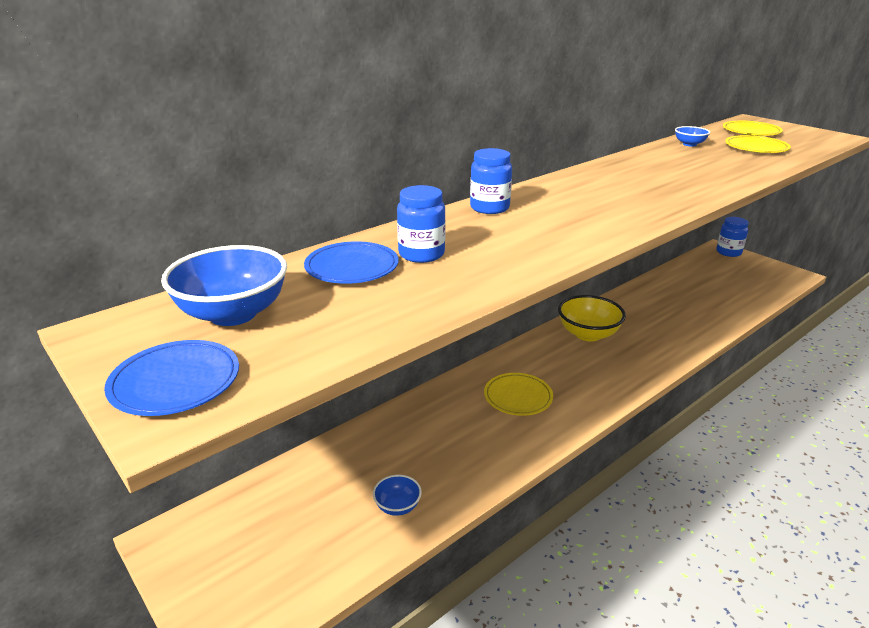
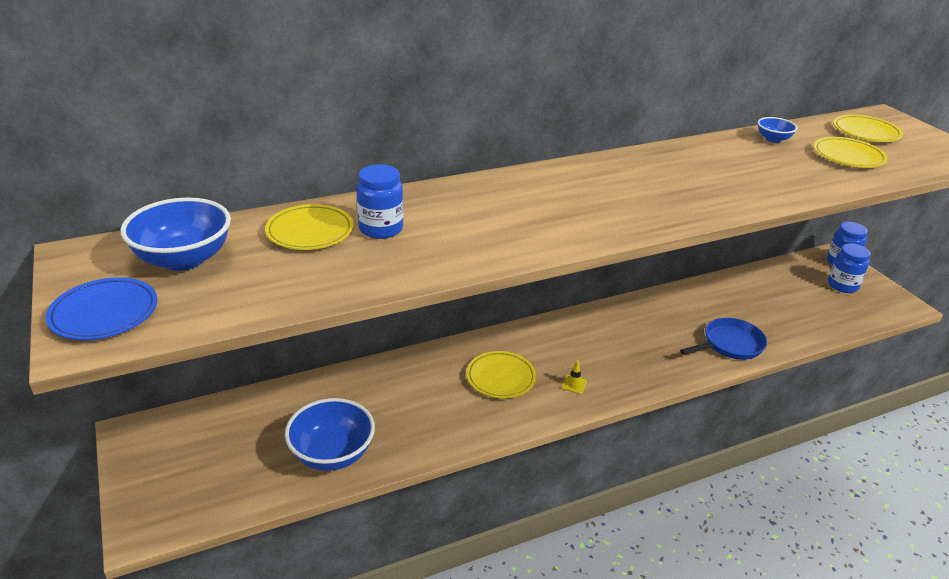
camera: 15 degrees right, 5 degrees up
blue plate [304,241,398,284] -> yellow plate [265,204,354,250]
blue bowl [373,475,422,516] -> blue bowl [285,398,375,471], size x1.93
blue jar [470,148,512,214] -> blue jar moved to [828,243,871,293]
yellow bowl [558,295,626,342] -> none
none -> yellow traffic cone [561,360,587,394]
none -> blue pan [680,318,767,360]

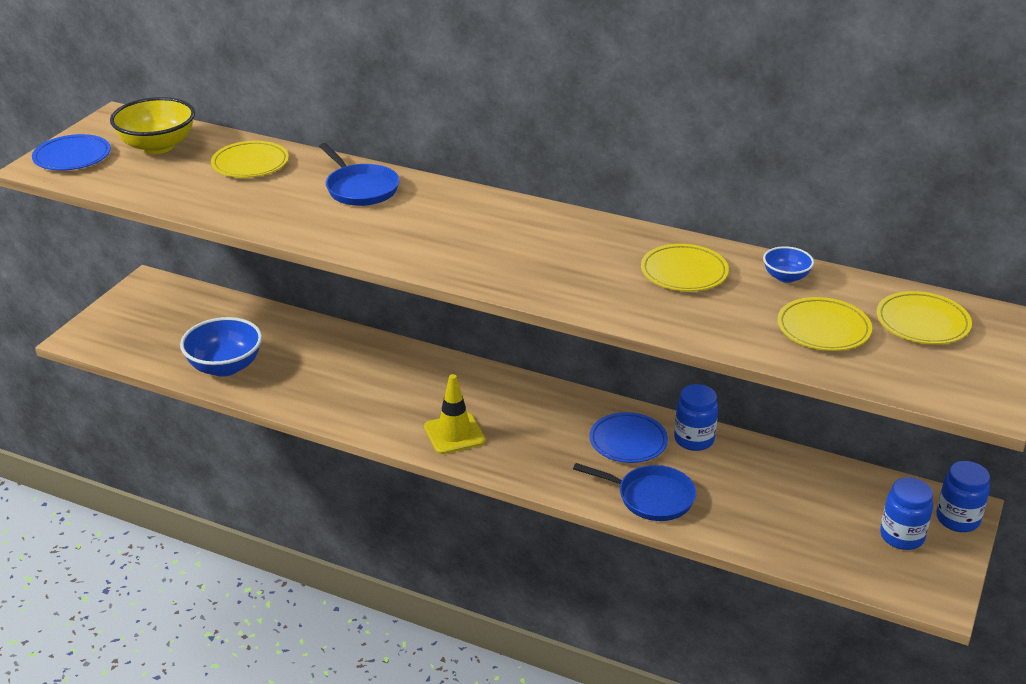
camera: 50 degrees right, 0 degrees up
blue bowl [121,197,231,271] -> yellow bowl [110,97,195,154]
blue jar [356,164,403,239] -> blue jar moved to [674,384,718,451]
yellow plate [466,351,536,398] -> yellow plate moved to [641,244,729,291]
yellow traffic cone [561,360,587,394] -> yellow traffic cone [424,374,485,454], size x2.12
none -> blue pan [319,143,399,206]
none -> blue plate [589,412,668,463]

